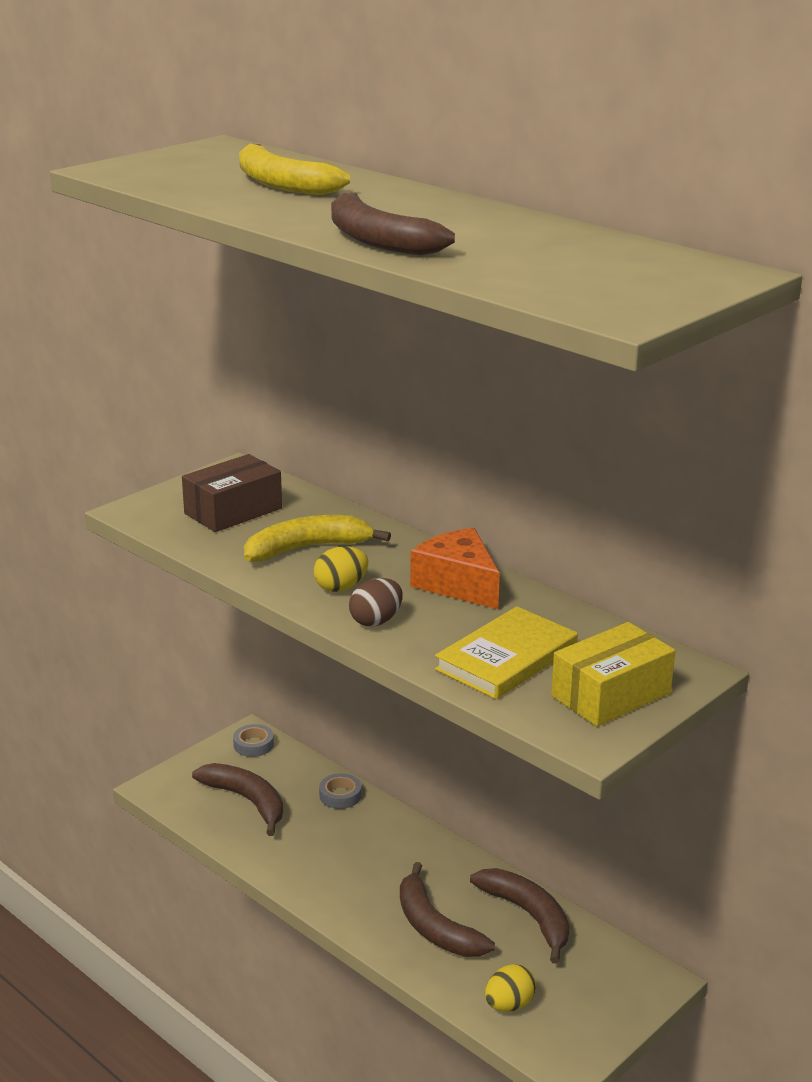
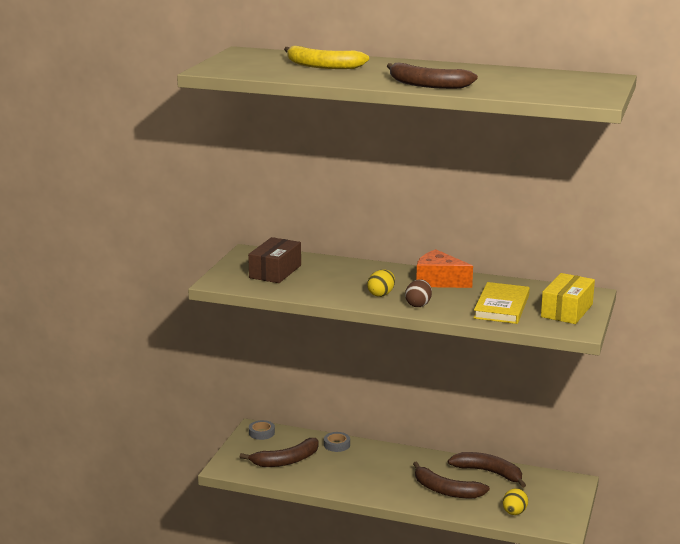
camera: 25 degrees left, 5 degrees down
brown banana [192,763,283,836] -> brown banana turned 135 degrees clockwise [240,438,319,467]
yellow banana [244,515,391,562] -> none

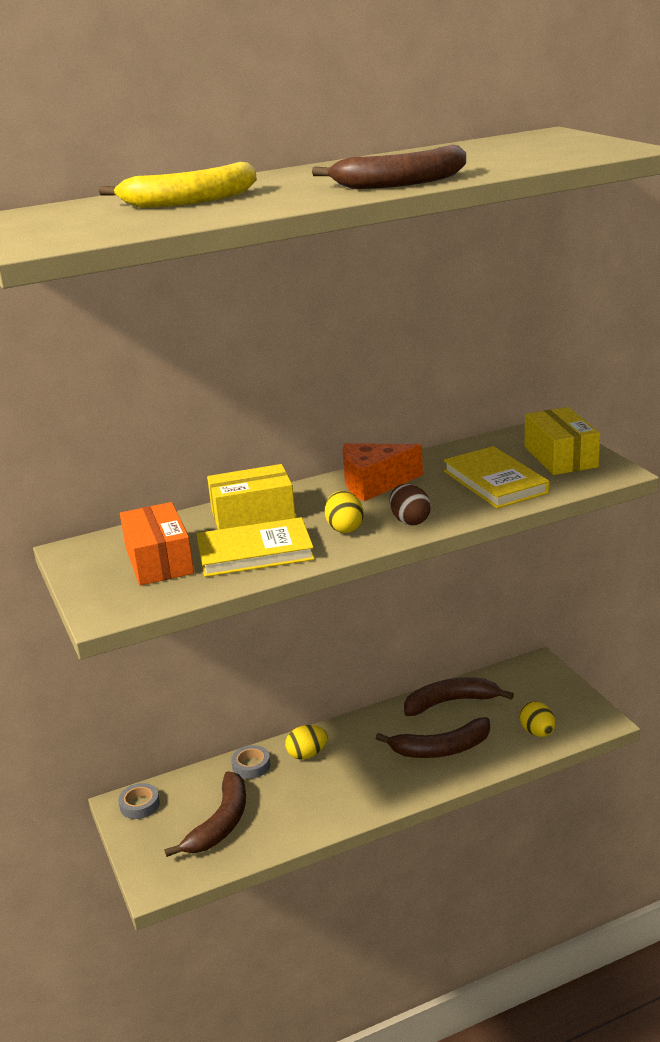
camera: 40 degrees left, 5 degrees up
brown box [248,237,301,283] -> orange box [120,502,194,586]
none -> yellow book [197,517,315,577]
none -> yellow box [207,464,296,530]
none -> yellow egg [285,725,327,760]

